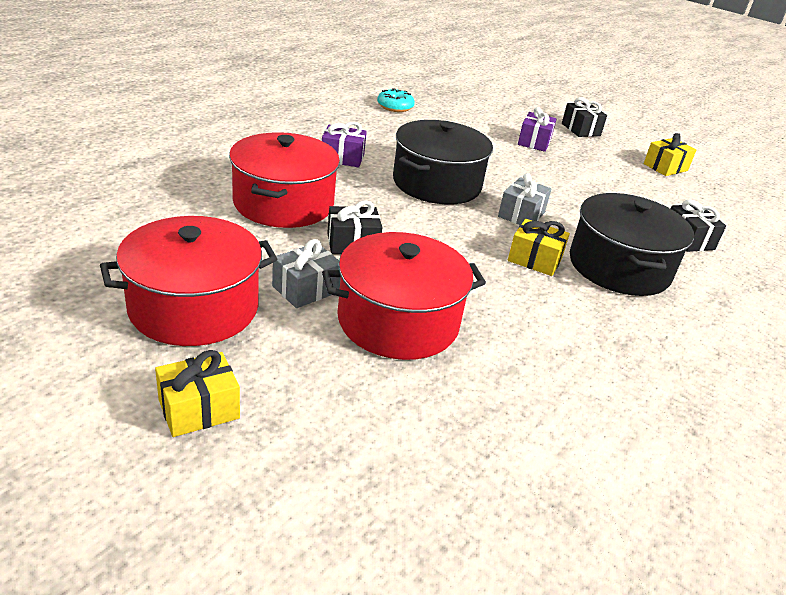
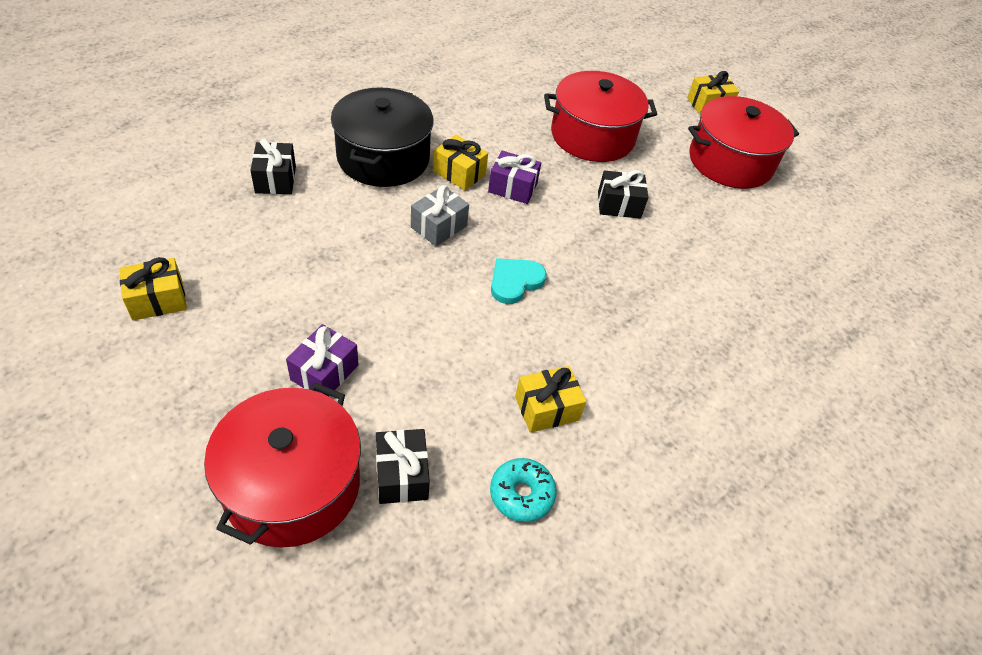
camera: 170 degrees left, 15 degrees up
red pot [229,132,340,228] -> red pot moved to [204,383,361,548]
grey gift [272,239,341,308] -> none
purple gift [322,122,367,167] -> purple gift moved to [488,150,541,204]
black pot [393,120,493,204] -> turquoise heart [491,258,547,304]
black gift [562,97,607,137] -> black gift moved to [376,429,430,504]
none -> yellow gift [515,366,586,433]

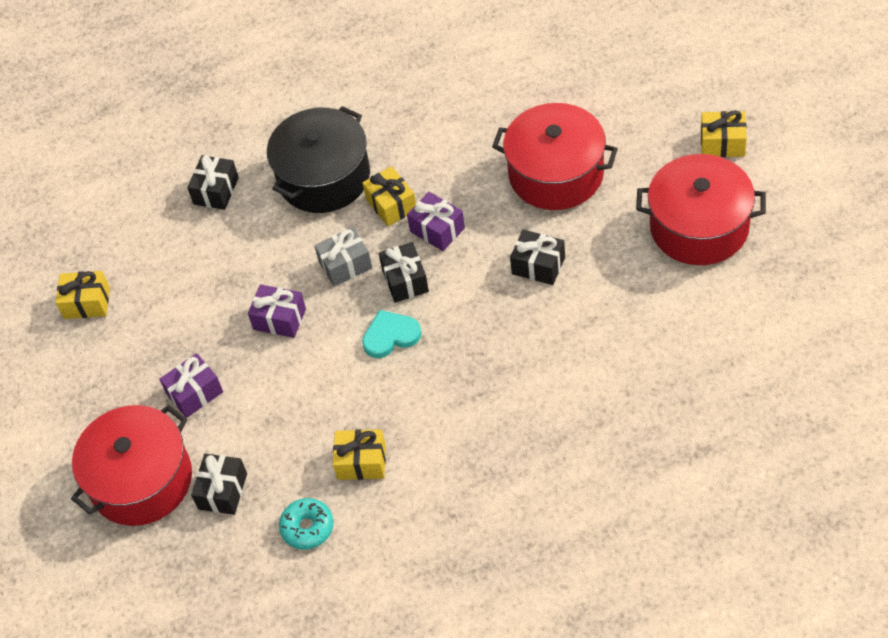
camera: 35 degrees right, 5 degrees up
none -> purple gift [248,284,306,338]
none -> black gift [379,242,429,303]

